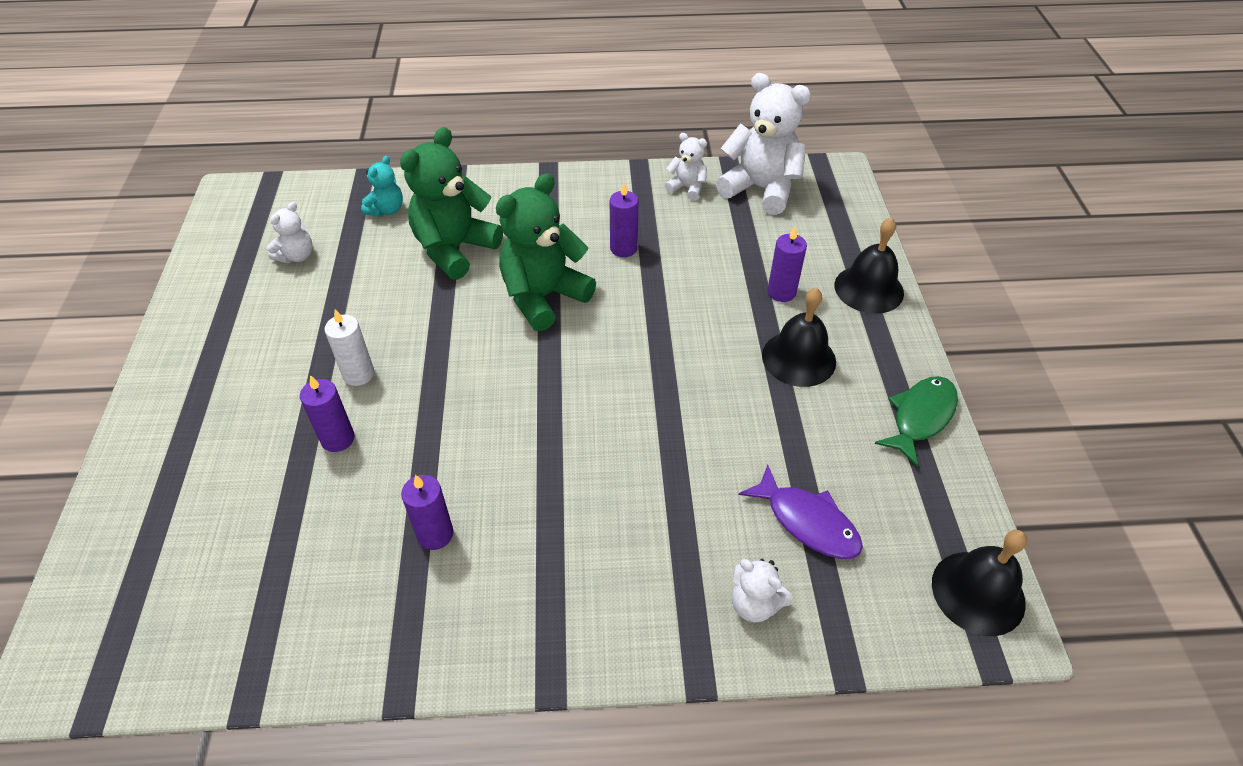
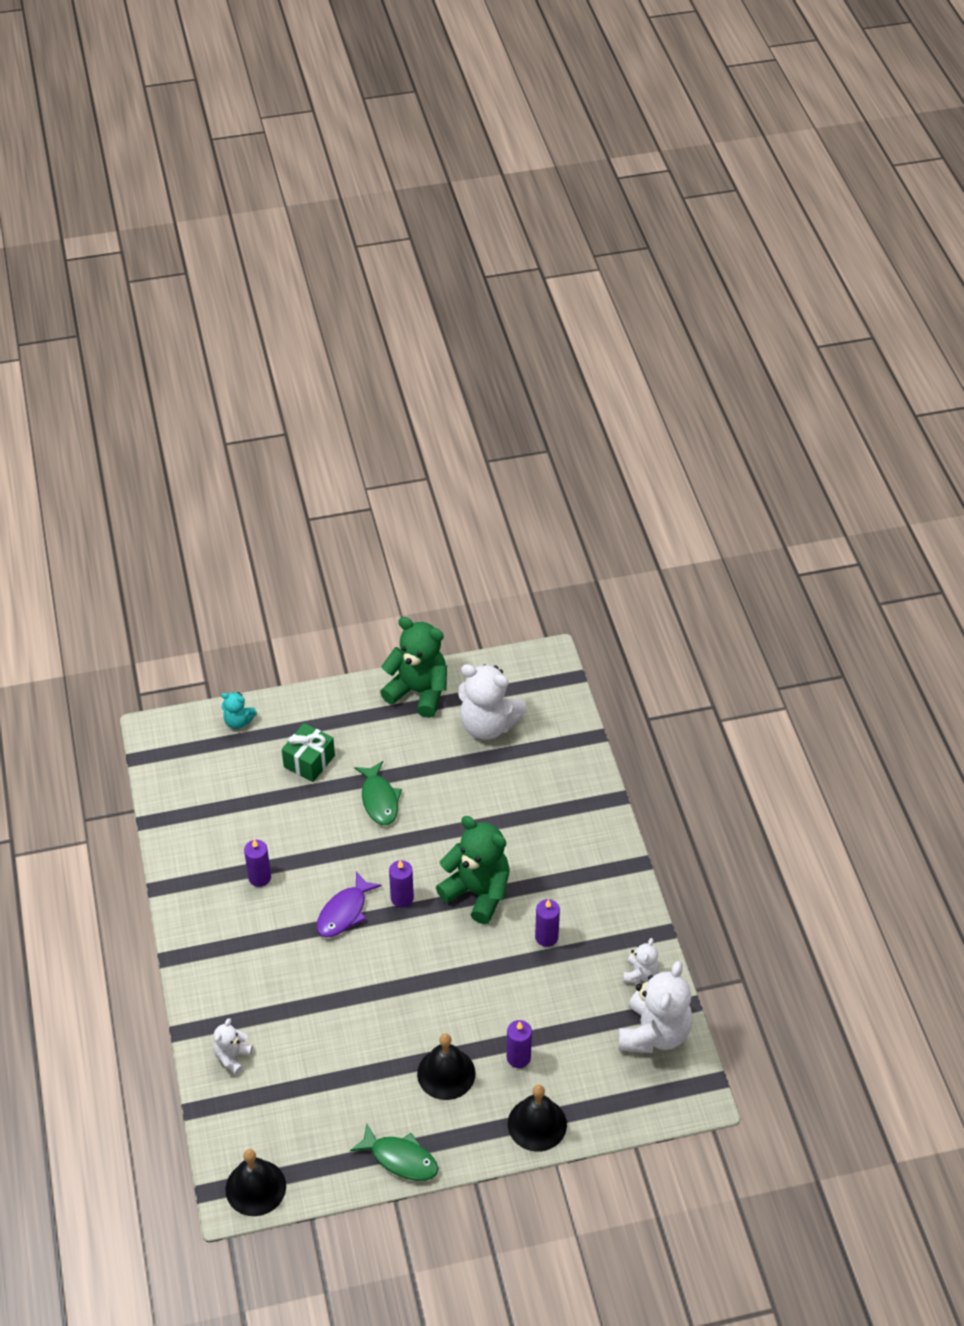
camera: 80 degrees right, 0 degrees up
white teddy bear [267,202,313,263] -> white teddy bear [458,664,526,740], size x2.00
purple candle [300,375,355,452] -> purple candle moved to [389,860,414,908]
white candle [324,309,374,386] -> green fish [354,761,402,825]
turquoise teddy bear [361,156,403,217] -> turquoise teddy bear moved to [221,692,257,729]
green teddy bear [400,127,503,280] -> green teddy bear moved to [380,617,447,718]
purple fish [739,465,863,559] -> purple fish moved to [316,871,382,937]
none -> green gift [282,723,335,782]

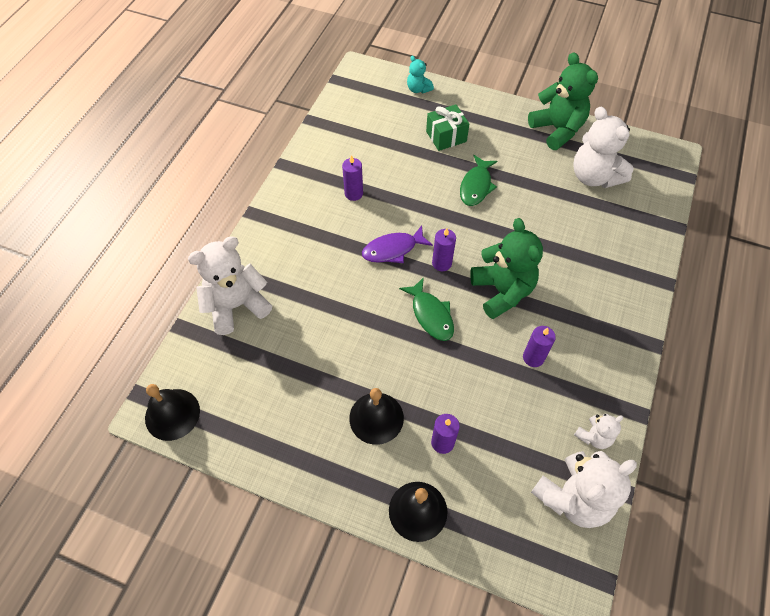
camera: 35 degrees right, 10 degrees up
white teddy bear [213,1018,253,1075] -> white teddy bear [188,236,272,335], size x2.00
green fish [350,1124,438,1181] -> green fish moved to [399,277,454,341]

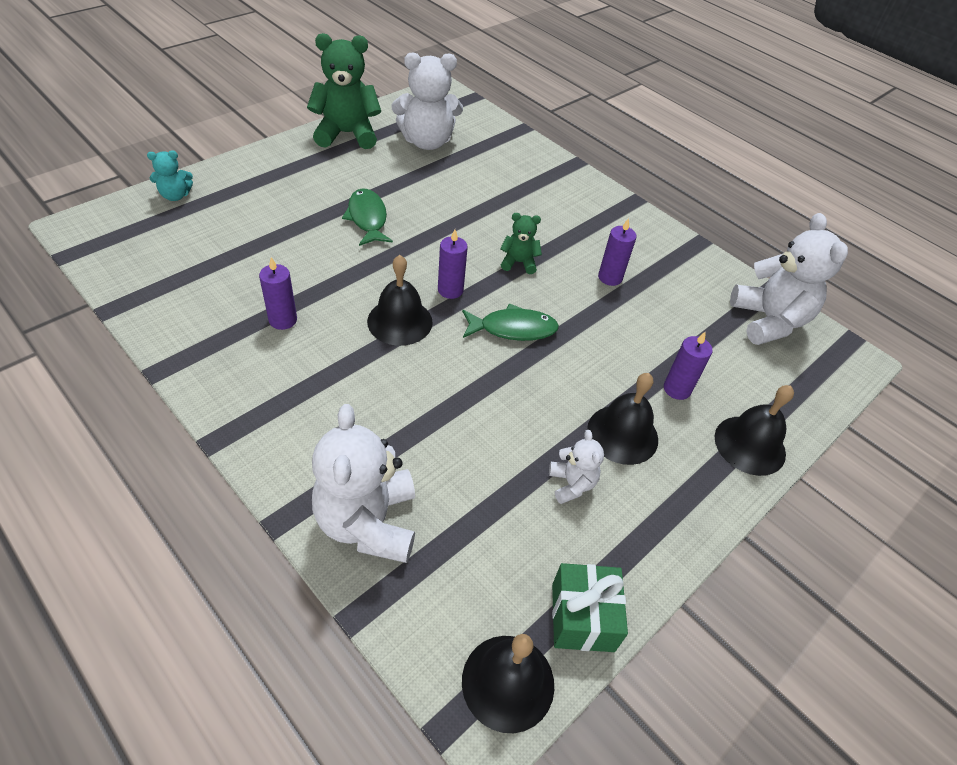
camera: 70 degrees left, 10 degrees down
purple fish [362,225,433,263] -> black bell [367,255,433,346]
green gift [426,104,469,151] -> green gift moved to [552,563,628,652]
green fish [460,155,497,206] -> green fish turned 150 degrees counterclockwise [342,188,393,246]
green teddy bear [470,218,543,319] -> green teddy bear [500,213,542,274], size x0.50
white teddy bear [574,414,623,449] -> white teddy bear moved to [549,430,604,504]

